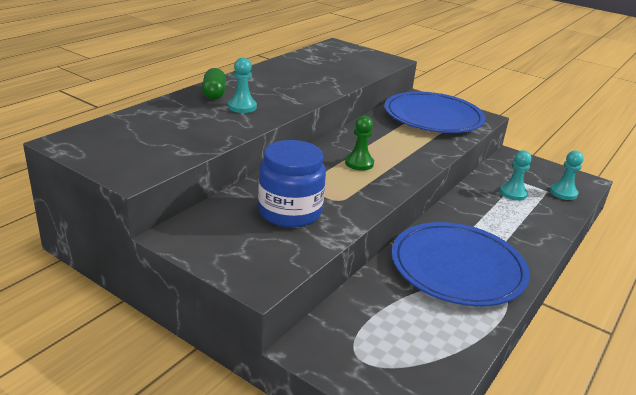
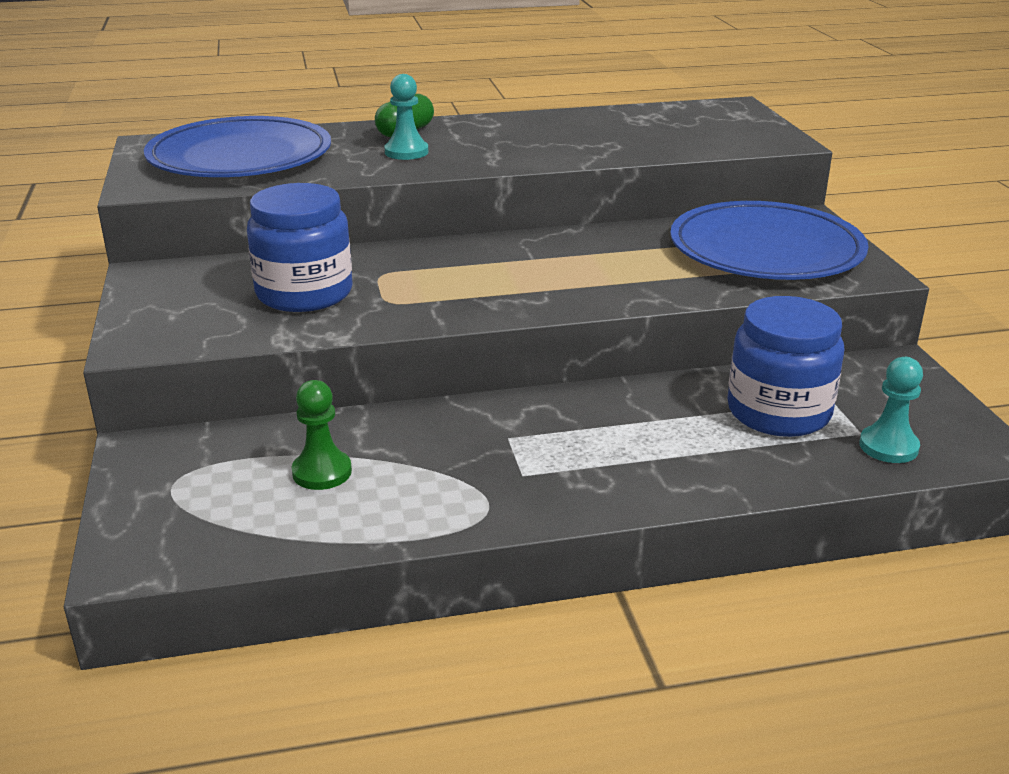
camera: 45 degrees right, 0 degrees up
green pawn [345,116,374,171] -> green pawn moved to [292,380,352,490]
blue plate [392,222,530,306] -> blue plate moved to [144,116,331,177]
turquoise pawn [500,150,532,201] -> blue jar [727,296,845,437]

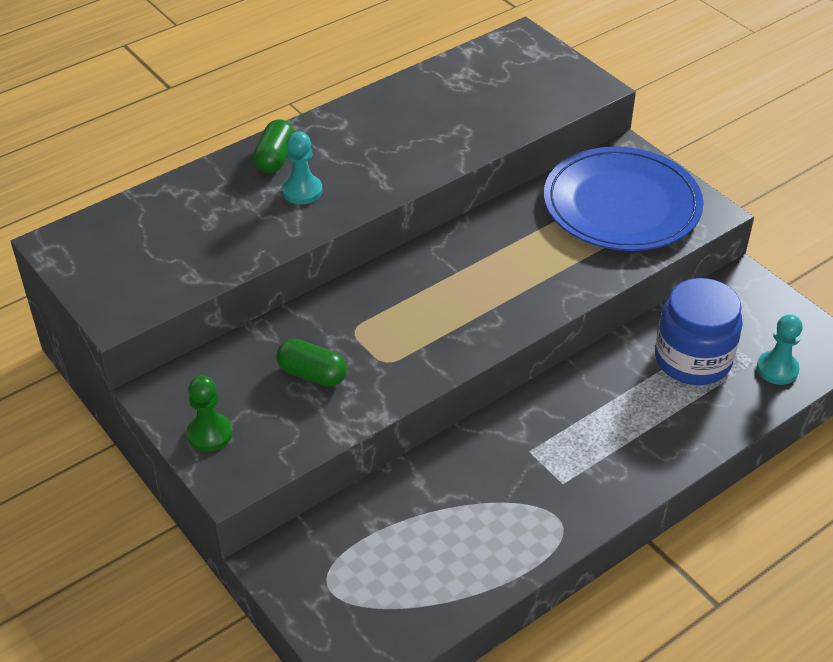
camera: 25 degrees left, 15 degrees up
blue plate [144,116,331,177] -> none
blue jar [247,183,353,312] -> green capsule [277,339,347,387]
green pawn [292,380,352,490] -> green pawn moved to [186,375,233,452]

